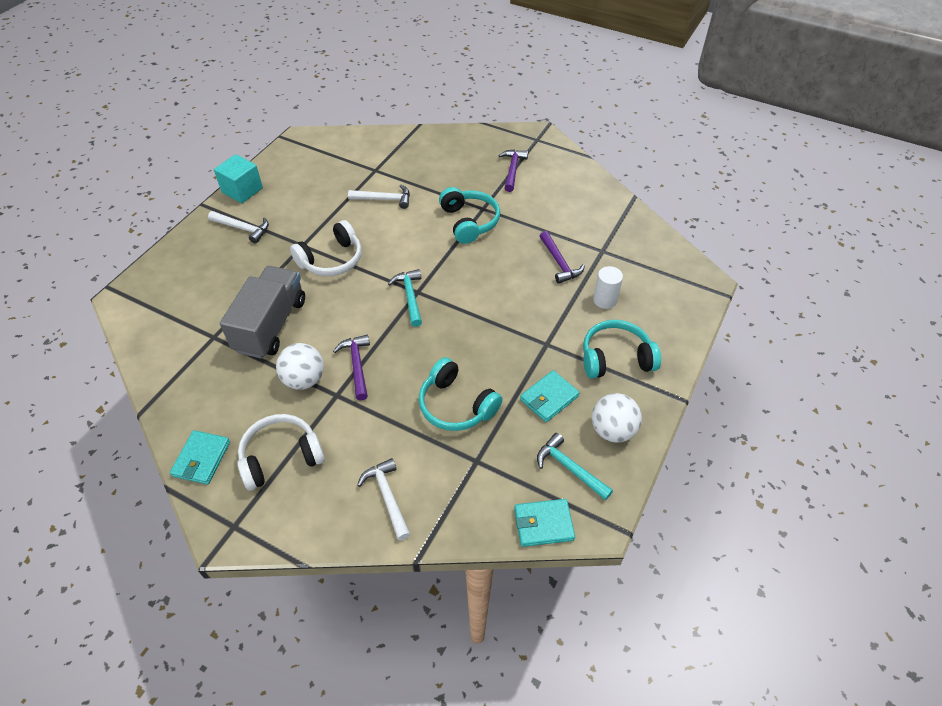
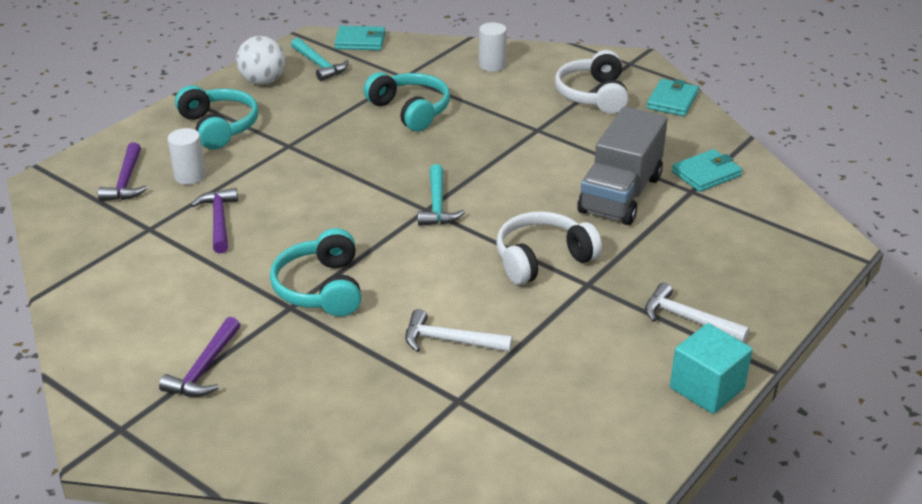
camera: 170 degrees left, 15 degrees down
white headphones [237,414,325,491] -> white headphones turned 105 degrees clockwise [555,50,629,114]
white ball [276,343,324,390] -> none
purple hammer [333,335,370,401] -> purple hammer moved to [98,142,148,201]
white hammer [357,458,411,541] -> white cylinder [479,22,507,72]
turquoise wallet [520,370,580,422] -> turquoise wallet moved to [672,149,742,192]
turquoise headphones [583,320,661,379] -> turquoise headphones turned 120 degrees counterclockwise [175,85,258,150]

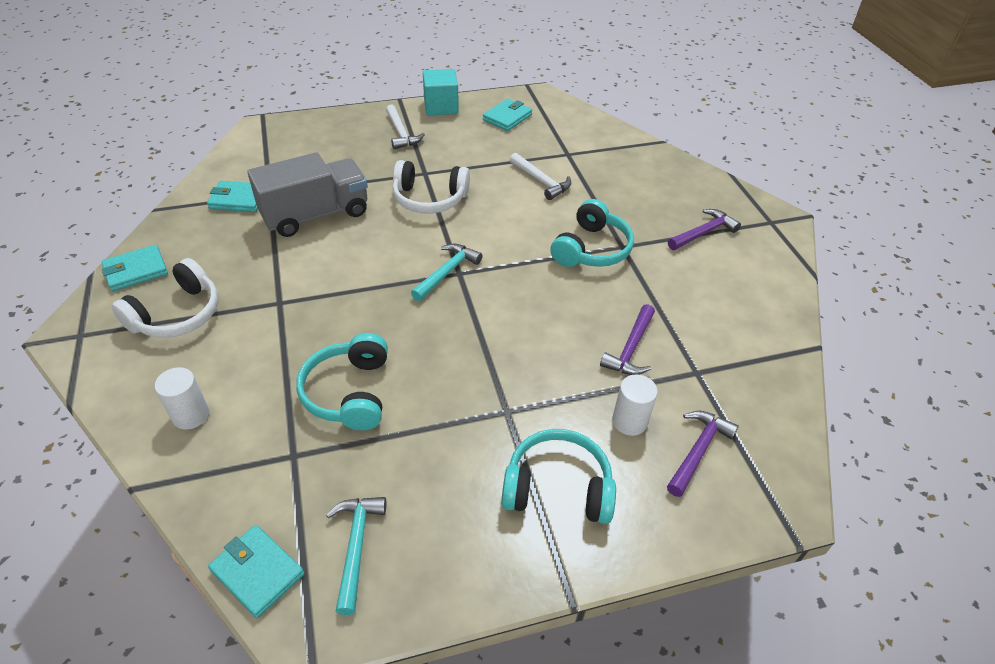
camera: 145 degrees left, 10 degrees up
turquoise headphones [175,85,258,150] -> turquoise headphones turned 90 degrees clockwise [501,429,616,524]
white ball [236,36,285,85] -> none
none -> turquoise wallet [483,99,532,131]

